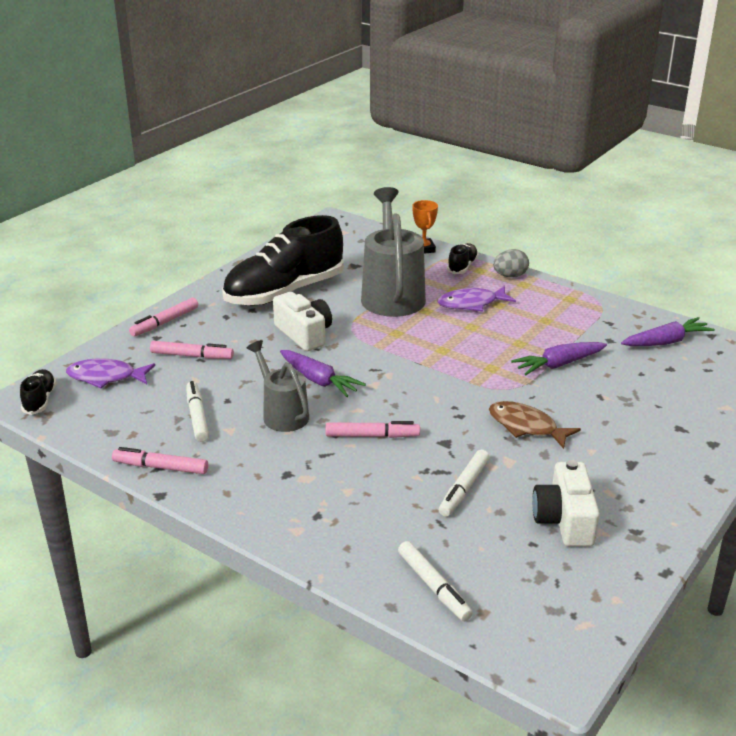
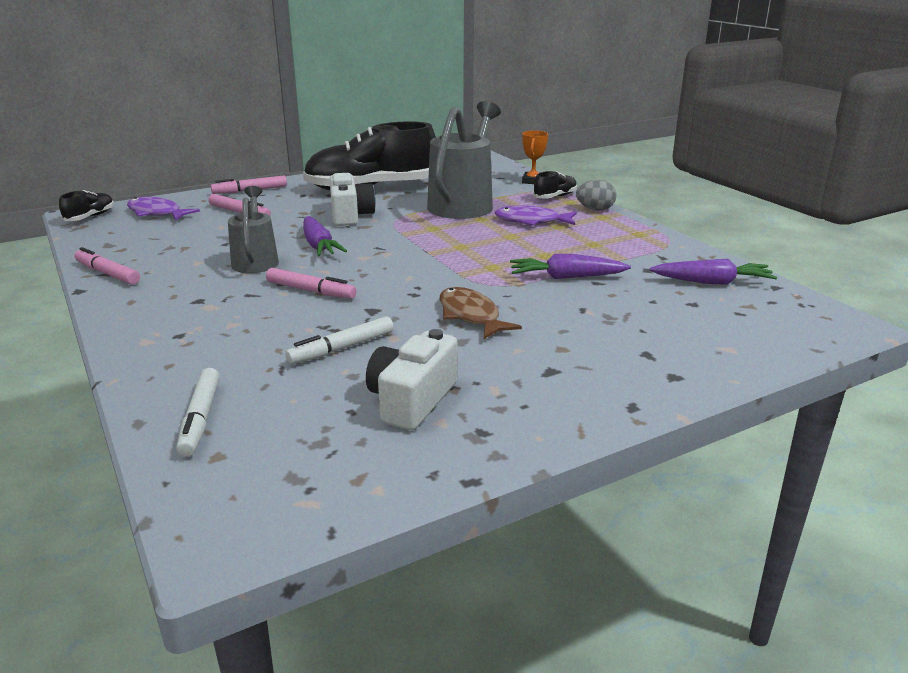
camera: 25 degrees right, 5 degrees down
white marker [186,381,209,442] -> none

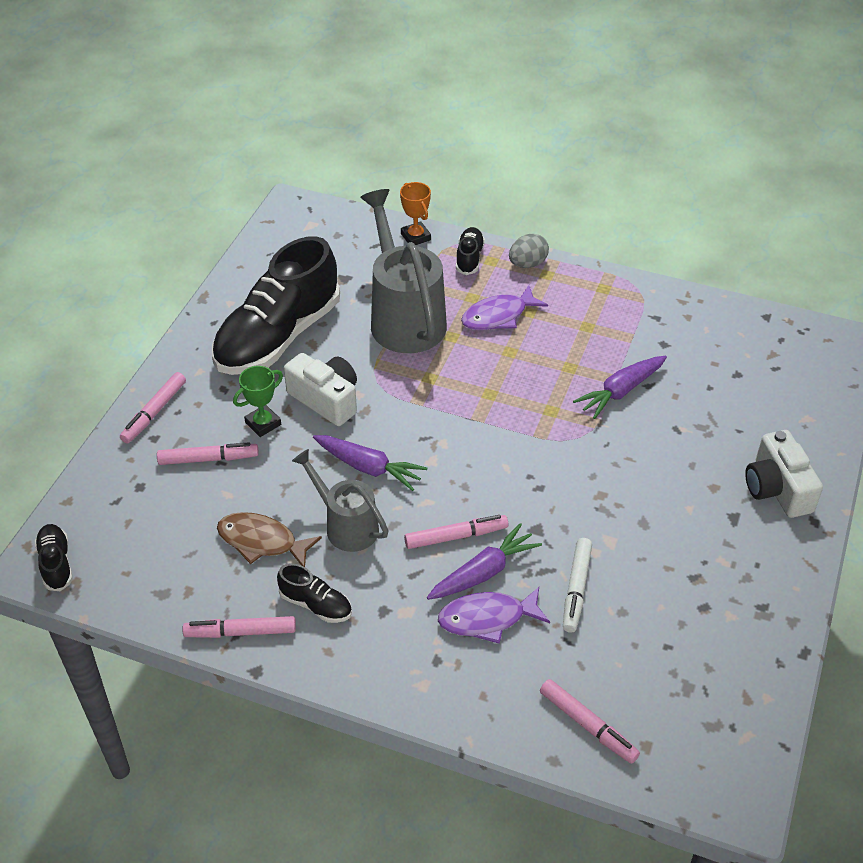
camera: 40 degrees left, 20 degrees up
purple fish [127,197,200,220] -> purple fish moved to [438,587,550,644]
white marker [176,368,220,457] -> pink marker [540,679,640,764]
white camera [366,329,457,430] -> white camera moved to [745,430,823,518]
brown fish [440,287,522,339] -> brown fish moved to [217,512,322,567]
purple carrot [649,259,777,284] -> purple carrot moved to [427,523,542,600]
none -> green trophy [233,366,283,437]
none -> black shoe [277,563,352,623]

